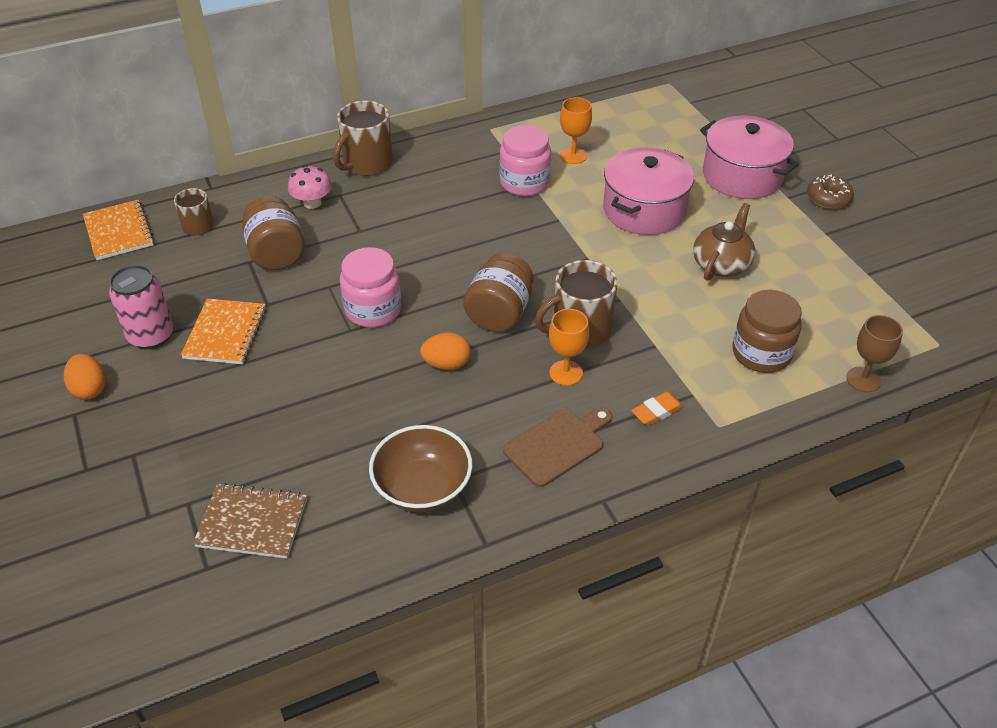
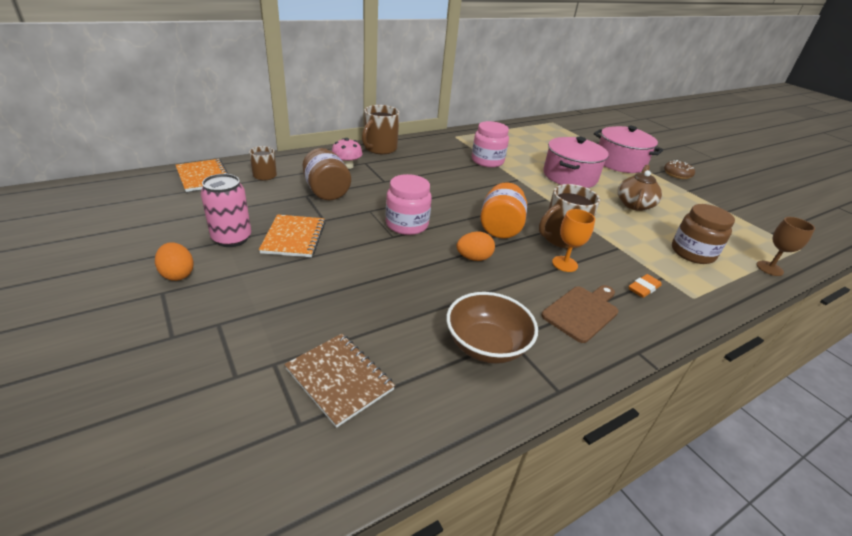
camera: 10 degrees left, 10 degrees down
brown notebook [193,483,307,559] -> brown notebook turned 45 degrees clockwise [284,334,395,428]
brown jar [463,253,533,332] -> orange jar [480,182,527,238]
orange goblet [560,97,592,164] -> none

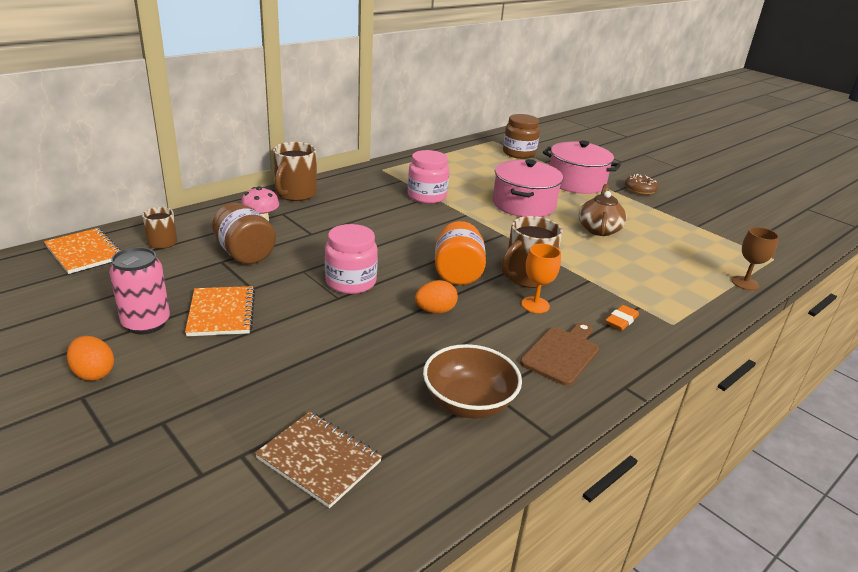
camera: 10 degrees left, 5 degrees down
brown jar [672,204,735,264] -> brown jar moved to [503,114,540,159]

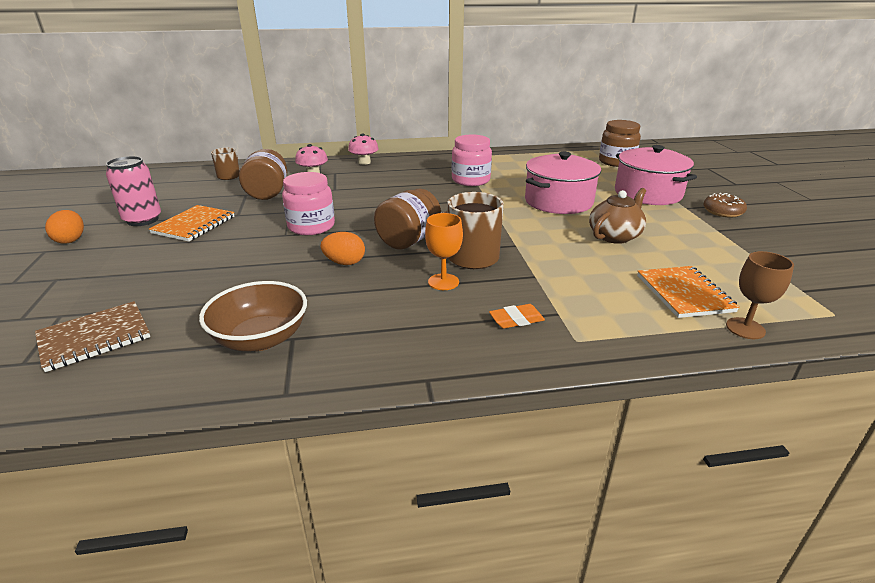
camera: 35 degrees right, 0 degrees up
orange notebook [44,228,121,274] -> orange notebook moved to [637,266,740,318]
brown notebook [255,412,382,508] -> brown notebook turned 75 degrees clockwise [35,301,150,372]
brown mug [273,142,317,201] -> pink mushroom [348,133,379,165]
orange jar [435,221,486,285] -> brown jar [374,189,441,250]
brown cutting board [520,322,599,386] -> none

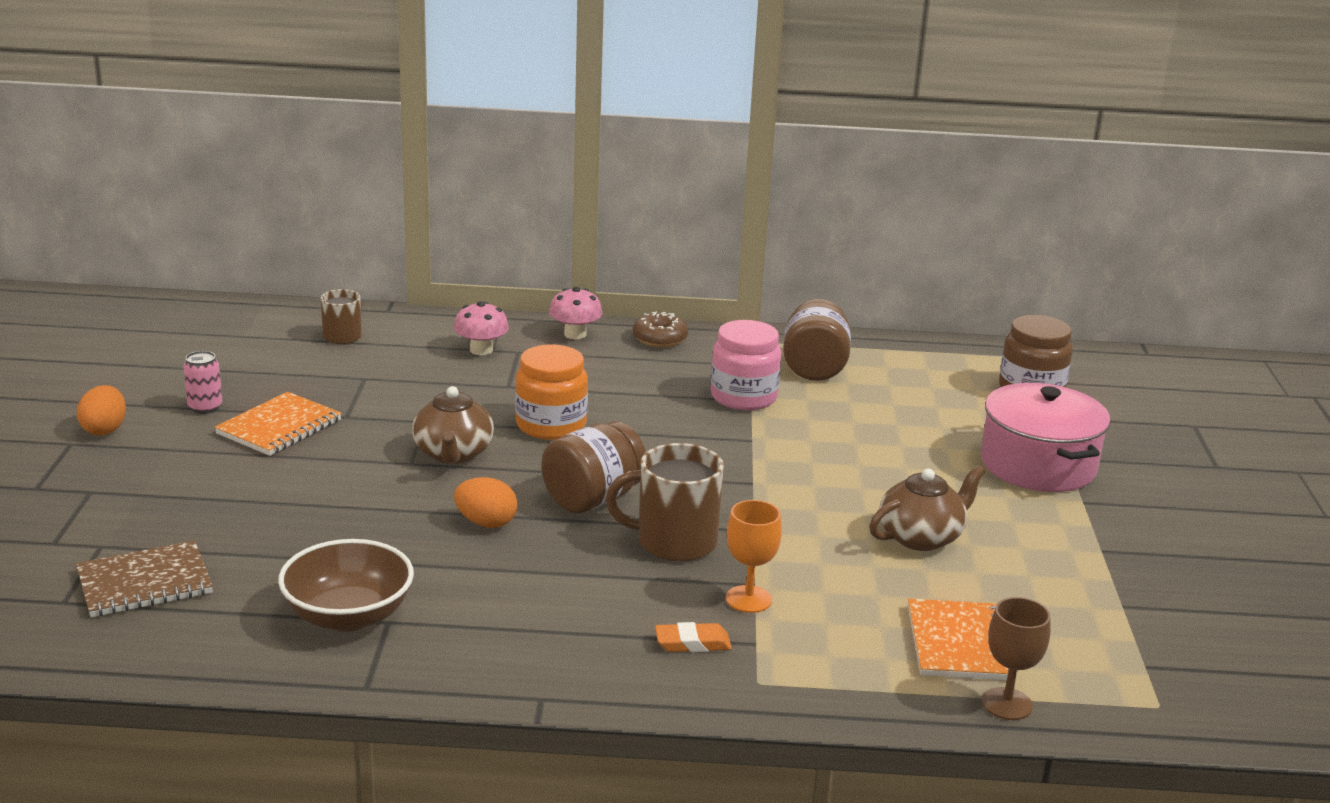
camera: 10 degrees right, 5 degrees down
pink can [106,156,161,226] -> pink can [183,351,222,414], size x0.60
brown jar [239,149,287,200] -> brown jar moved to [783,299,851,381]
pink jar [282,172,335,235] -> brown teapot [412,386,494,464]
orange goblet [425,213,463,290] -> orange goblet moved to [726,500,782,613]
pink pot [525,152,601,214] -> none
brown donut [703,193,747,218] -> brown donut moved to [633,312,688,347]
none -> orange jar [515,344,588,440]

